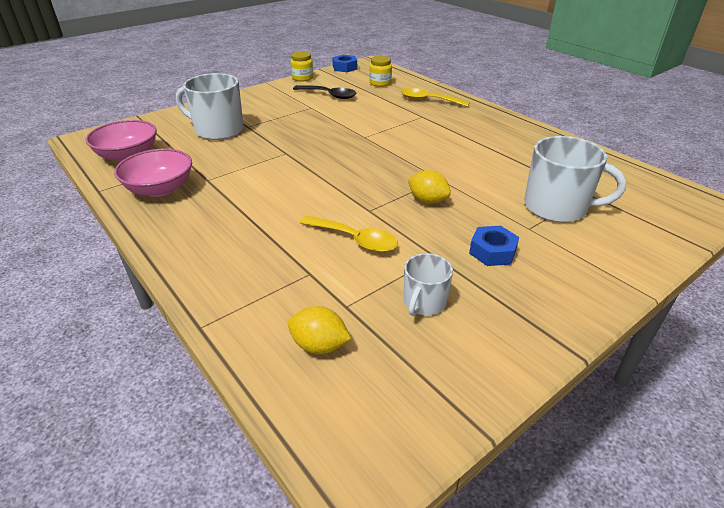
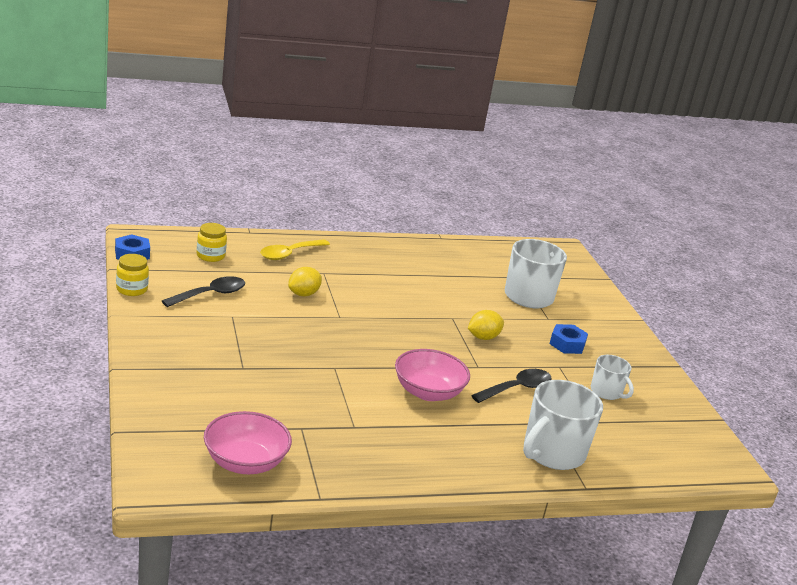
camera: 70 degrees left, 10 degrees down
pink bowl [114,149,192,197] -> pink bowl moved to [395,349,470,401]
white mug [176,73,244,140] -> white mug moved to [523,380,603,470]
yellow lemon [288,306,351,354] -> yellow lemon moved to [288,267,322,296]
yellow spoon [300,216,398,252] -> black spoon [471,369,552,403]

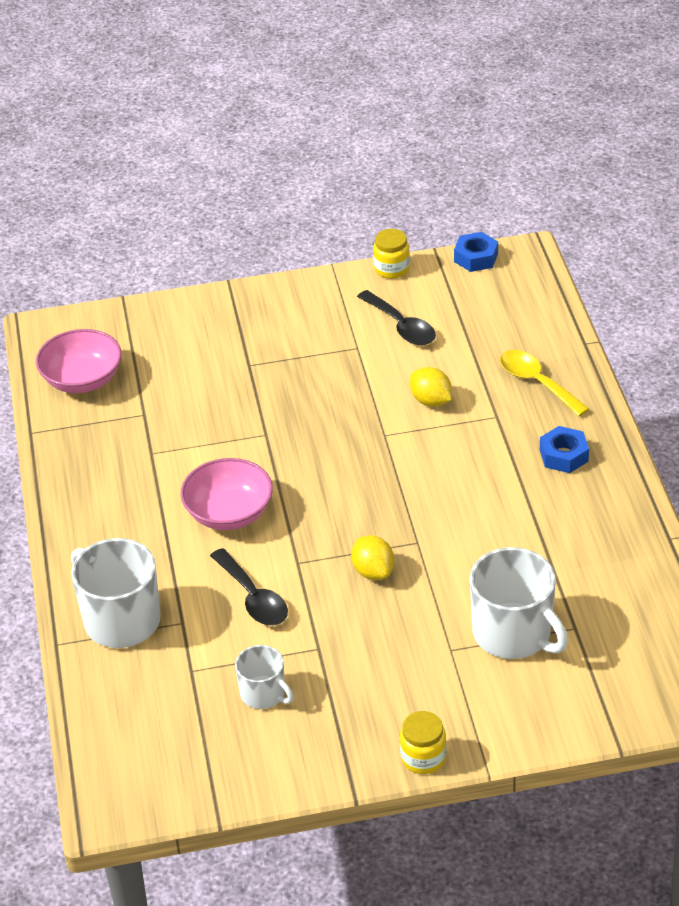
camera: 100 degrees right, 15 degrees up
yellow jar [197,223,227,262] -> yellow jar moved to [400,711,447,774]
blue nut [549,324,588,354] -> blue nut moved to [540,426,589,473]
white mug [591,355,634,400] -> white mug turned 105 degrees counterclockwise [235,645,293,709]

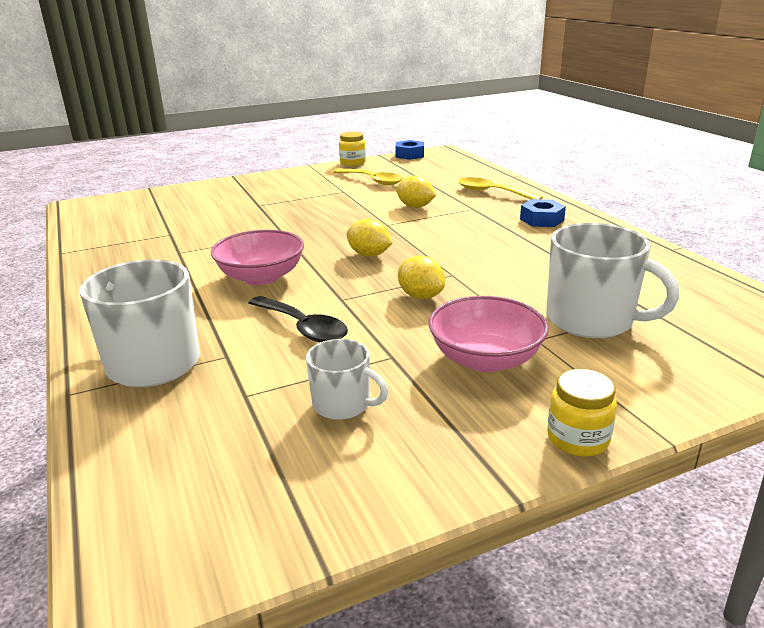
camera: 15 degrees left, 15 degrees down
pink bowl [36,329,122,393] -> pink bowl moved to [428,296,549,372]
black spoon [357,290,436,345] -> yellow spoon [333,169,403,185]
none -> yellow lemon [346,219,392,257]

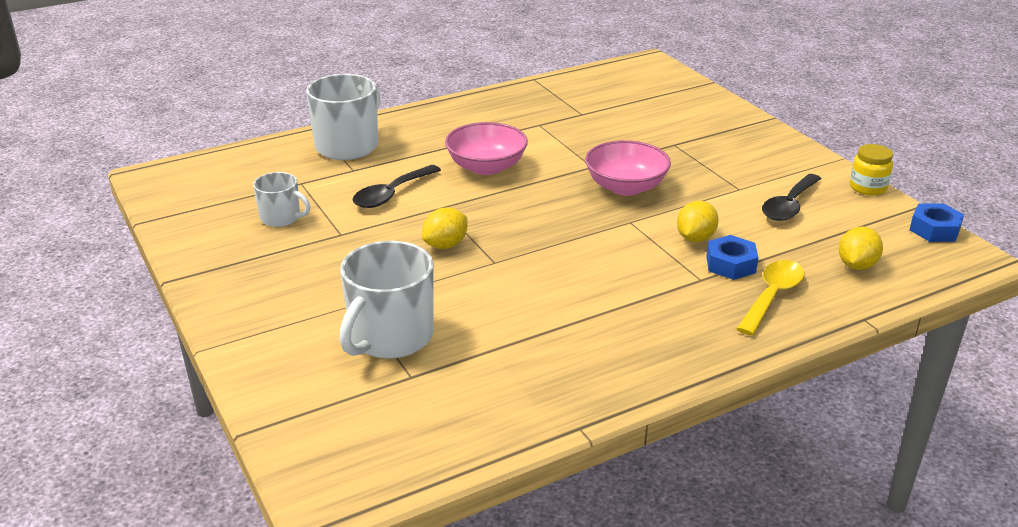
camera: 85 degrees right, 5 degrees up
white mug [306,339,388,420] -> white mug turned 90 degrees counterclockwise [253,172,310,227]
yellow spoon [333,169,403,185] -> black spoon [762,174,822,221]
yellow lemon [346,219,392,257] -> yellow lemon moved to [839,227,883,270]
pink bowl [428,296,549,372] -> pink bowl moved to [585,140,671,196]
blue nut [520,199,566,227] -> blue nut moved to [706,235,759,280]
yellow jar [547,369,617,457] -> none

